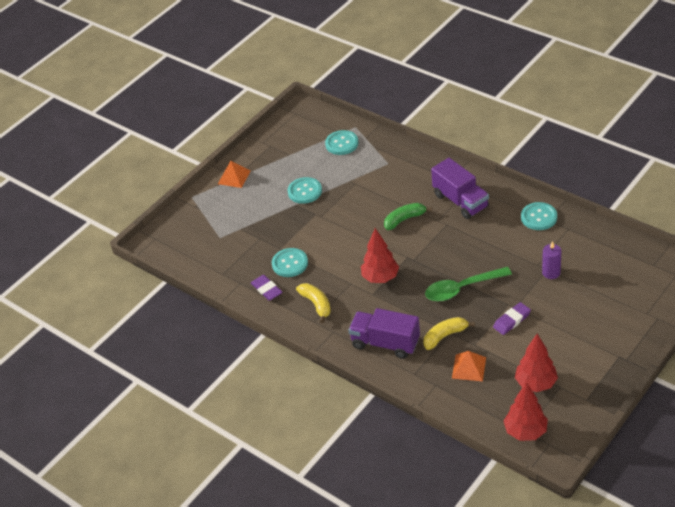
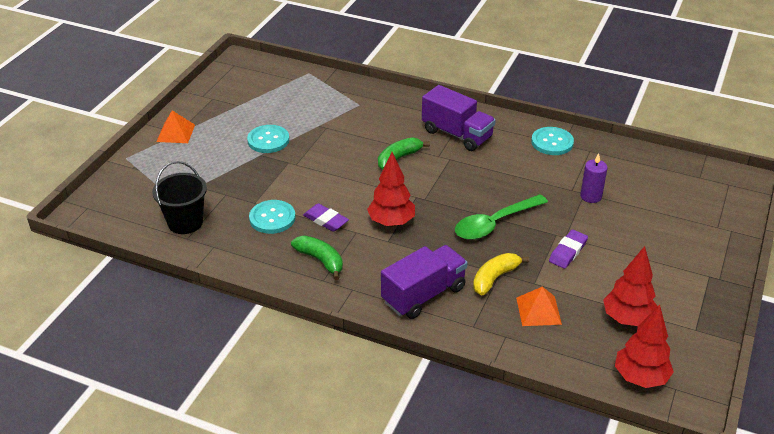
camera: 20 degrees left, 5 degrees down
purple eraser [251,275,282,301] -> purple eraser moved to [303,203,349,232]
yellow banana [296,283,331,323] -> green banana [291,236,343,280]
turquoise button [325,130,359,155] -> none
purple truck [348,308,420,359] -> purple truck turned 135 degrees clockwise [381,245,468,319]
none -> black bucket [152,161,207,234]

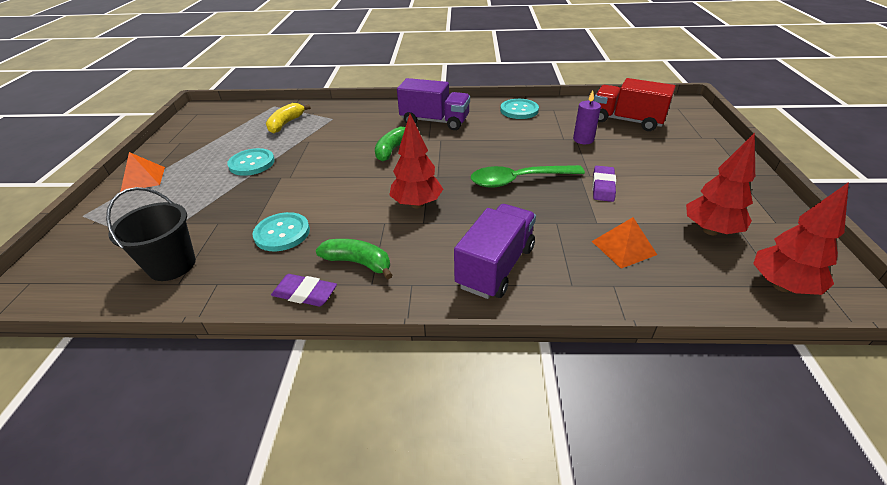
camera: 20 degrees left, 0 degrees up
purple eraser [303,203,349,232] -> purple eraser moved to [271,274,337,306]
green spoon [455,194,548,240] -> green spoon turned 45 degrees clockwise [471,165,585,188]
yellow banana [473,253,530,296] -> yellow banana moved to [266,103,311,133]
none -> red truck [594,78,676,131]

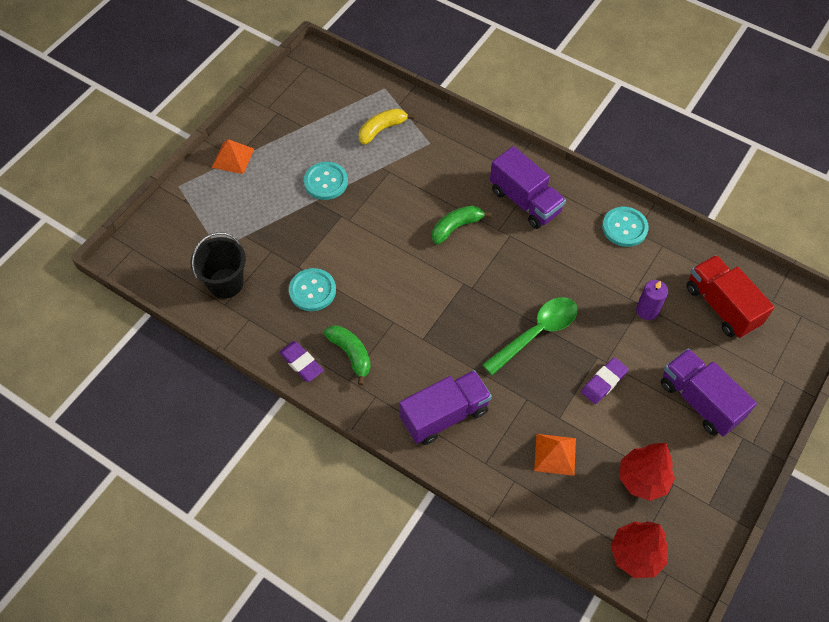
camera: 30 degrees right, 20 degrees up
red tree [389,114,443,208] -> none
green spoon [471,165,585,188] -> green spoon turned 120 degrees clockwise [482,297,578,375]
none -> purple truck [661,348,757,436]

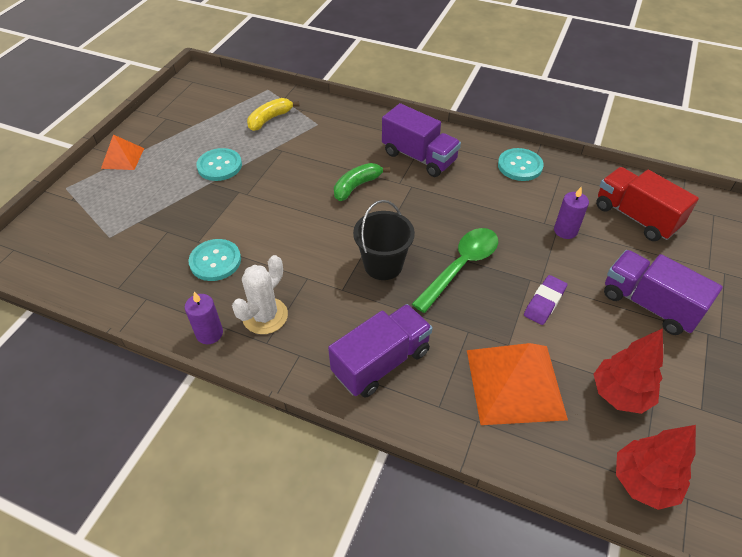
camera: 10 degrees left, 10 degrees down
black bucket [191,232,246,299] -> black bucket moved to [353,200,415,280]
purple eraser [279,341,323,382] -> purple candle [185,292,223,344]
green banana [323,325,371,386] -> white cactus [232,255,288,334]
orange pyramid [534,434,576,476] -> orange pyramid [467,343,568,425], size x1.84

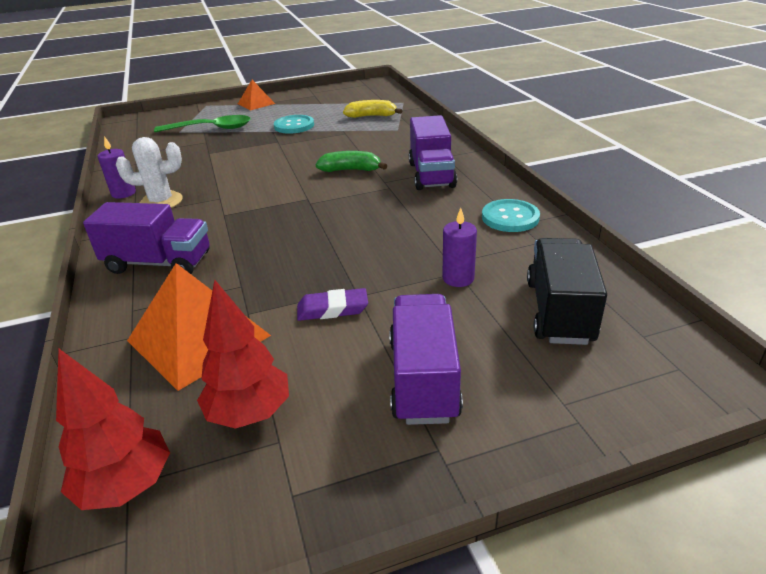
camera: 50 degrees right, 15 degrees down
turquoise button [189,239,241,281] -> none
black bucket [353,200,415,280] -> none
green spoon [412,228,498,313] -> green spoon moved to [154,115,251,132]
red truck [596,167,699,241] -> black truck [527,238,607,345]

